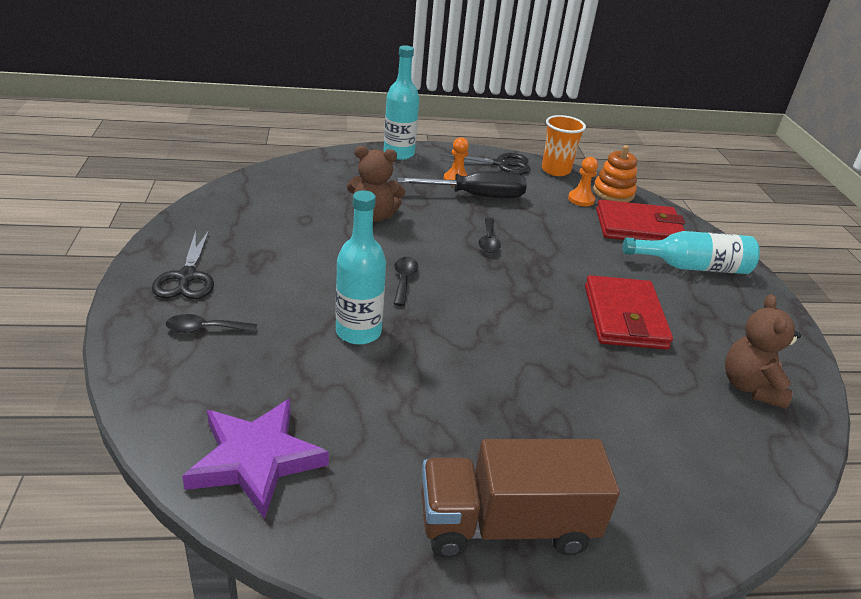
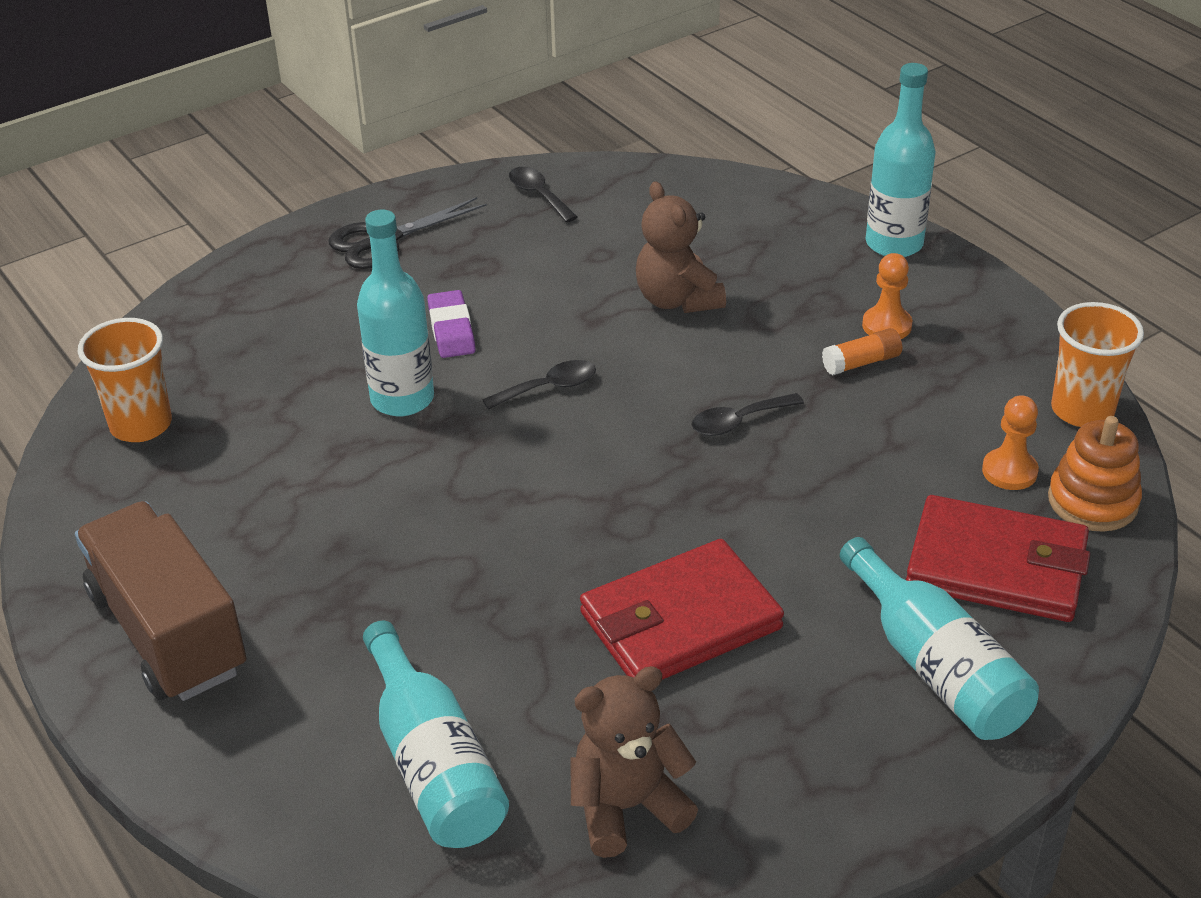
camera: 65 degrees right, 5 degrees up
black spoon [166,314,257,333] -> black spoon moved to [509,167,577,223]
purple star [182,399,329,519] -> orange cup [78,318,172,442]
black screwdriver [397,171,527,198] -> orange glue stick [822,328,902,376]
black scissors [440,153,531,174] -> none
red wallet [596,200,685,241] -> red wallet turned 45 degrees counterclockwise [906,495,1090,622]
none -> turquoise bottle [363,620,509,848]
none -> purple eraser [427,290,476,358]

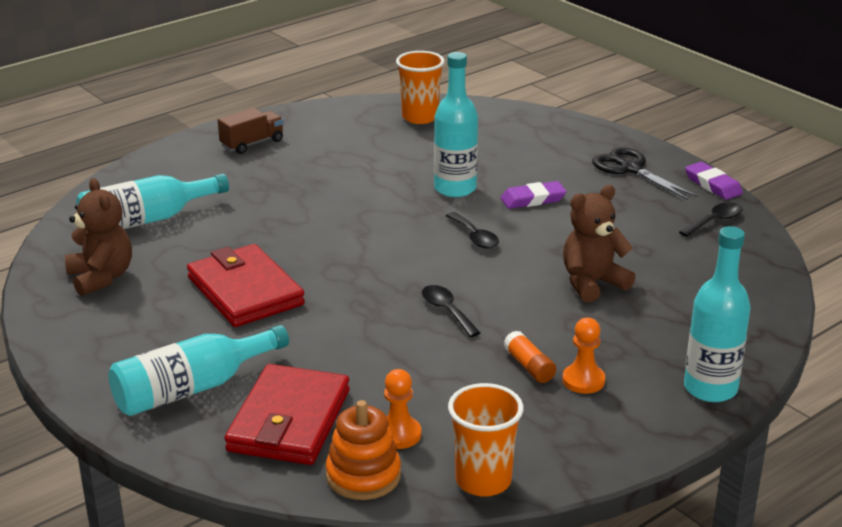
camera: 85 degrees right, 10 degrees down
brown truck [75,501,247,701] -> brown truck [218,108,284,154], size x0.54
none -> purple eraser [685,162,743,200]

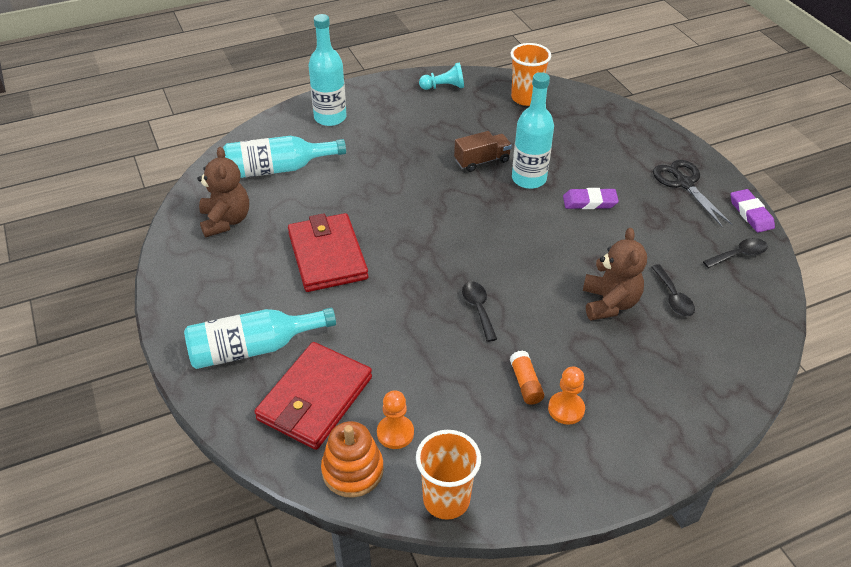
camera: 15 degrees right, 15 degrees up
brown truck [218,108,284,154] -> brown truck moved to [454,131,512,172]
black spoon [446,212,499,249] -> black spoon moved to [651,264,695,317]
brown teddy bear [563,185,635,303] -> brown teddy bear turned 105 degrees clockwise [583,228,647,321]
turquoise bottle [684,226,751,402] -> turquoise bottle moved to [308,14,346,126]
none -> turquoise pawn [419,63,464,90]

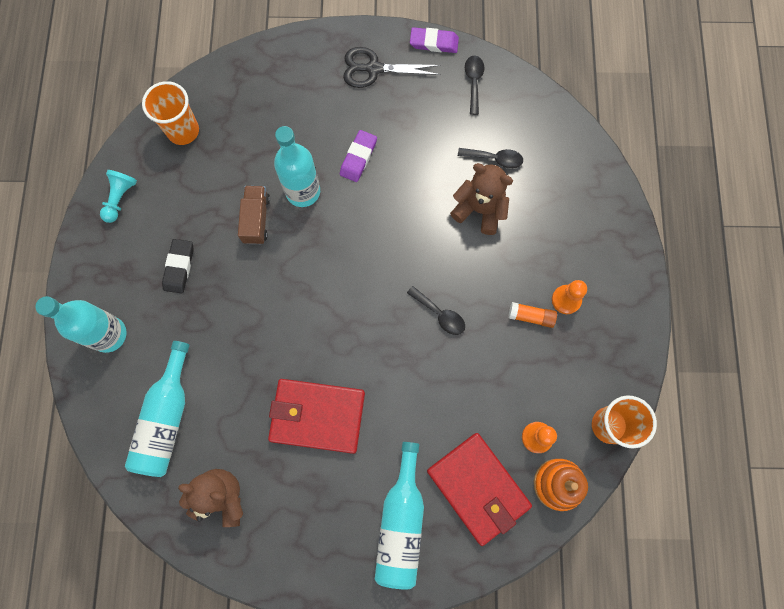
camera: 65 degrees left, 30 degrees up
black spoon [462,282,497,342] -> black spoon turned 150 degrees counterclockwise [407,286,465,335]
none -> black eraser [162,239,194,294]

